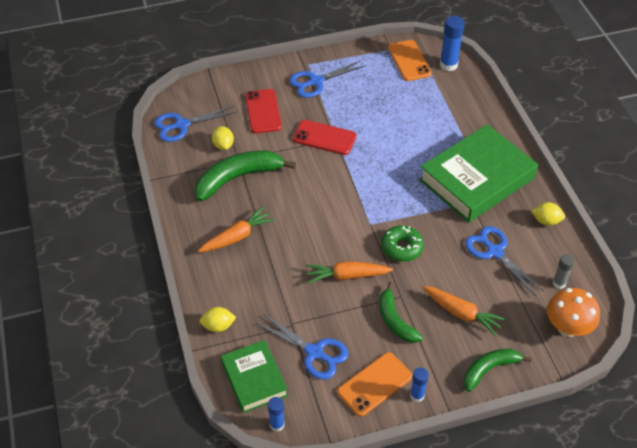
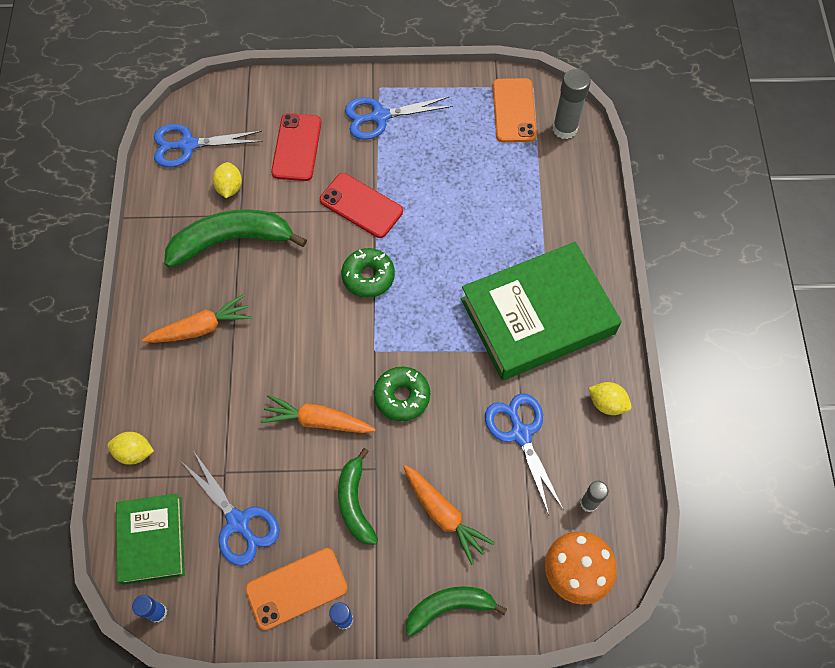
camera: 15 degrees right, 15 degrees up
blue glue stick [440,16,465,71] -> grey glue stick [553,69,591,139]
none -> green donut [341,248,395,298]

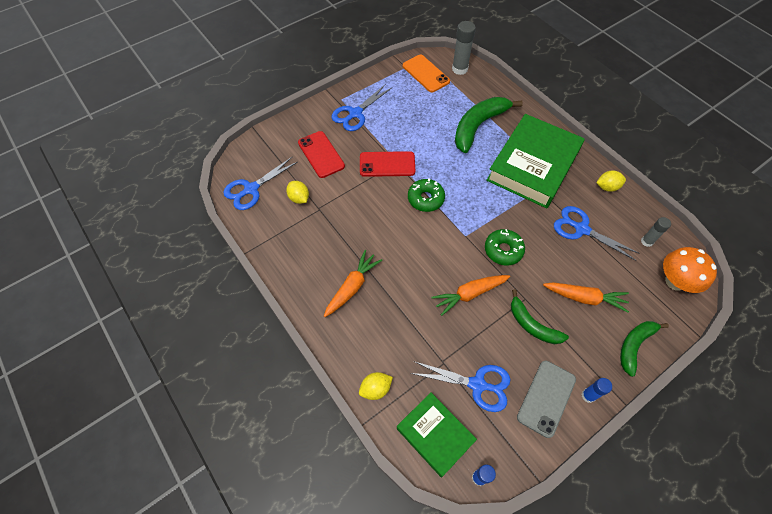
camera: 35 degrees left, 5 degrees down
green banana [164,209,307,268] -> green banana moved to [455,97,523,153]
orange phone [245,548,348,630] -> grey phone [517,361,576,438]

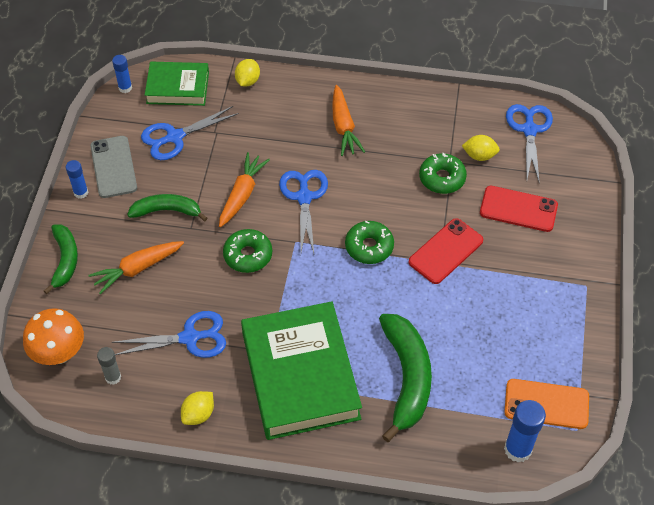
camera: 135 degrees right, 5 degrees down
blue scissors [332,84,392,131] -> blue scissors moved to [279,170,328,253]
grey glue stick [452,21,476,75] -> blue glue stick [504,400,546,463]
none -> green donut [419,153,467,194]

